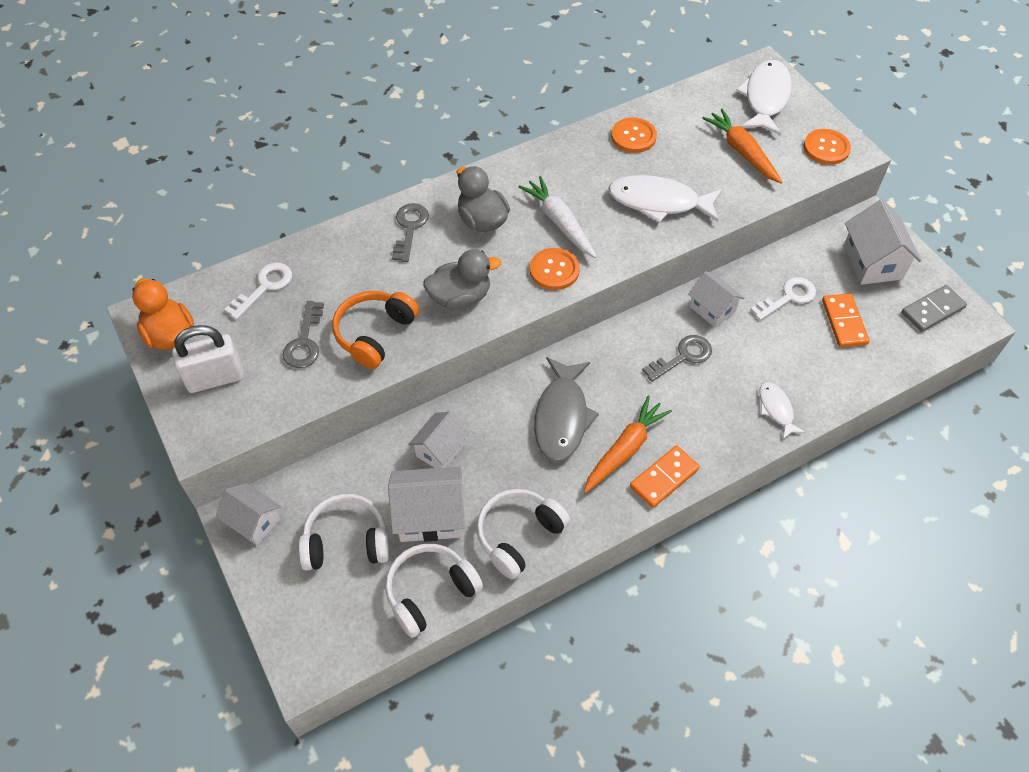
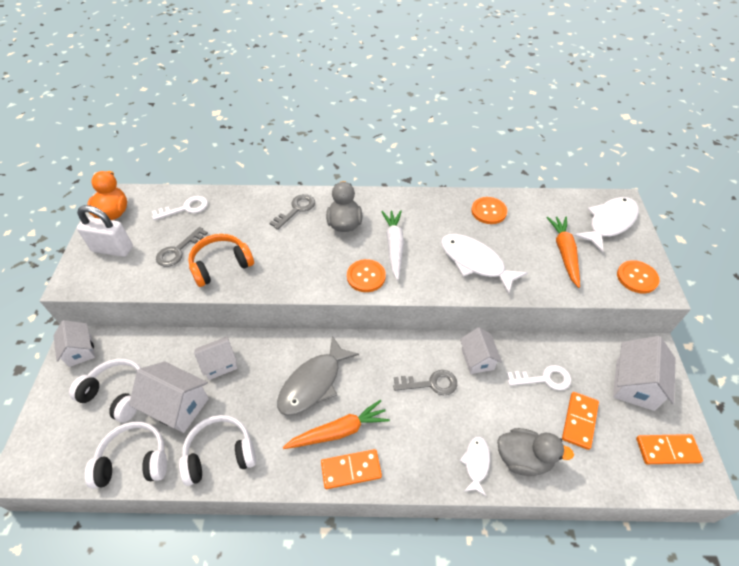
camera: 30 degrees right, 5 degrees down
grey duck [423,249,501,310] -> grey duck moved to [497,428,574,476]
grey domino [901,285,967,332] -> orange domino [636,434,703,464]

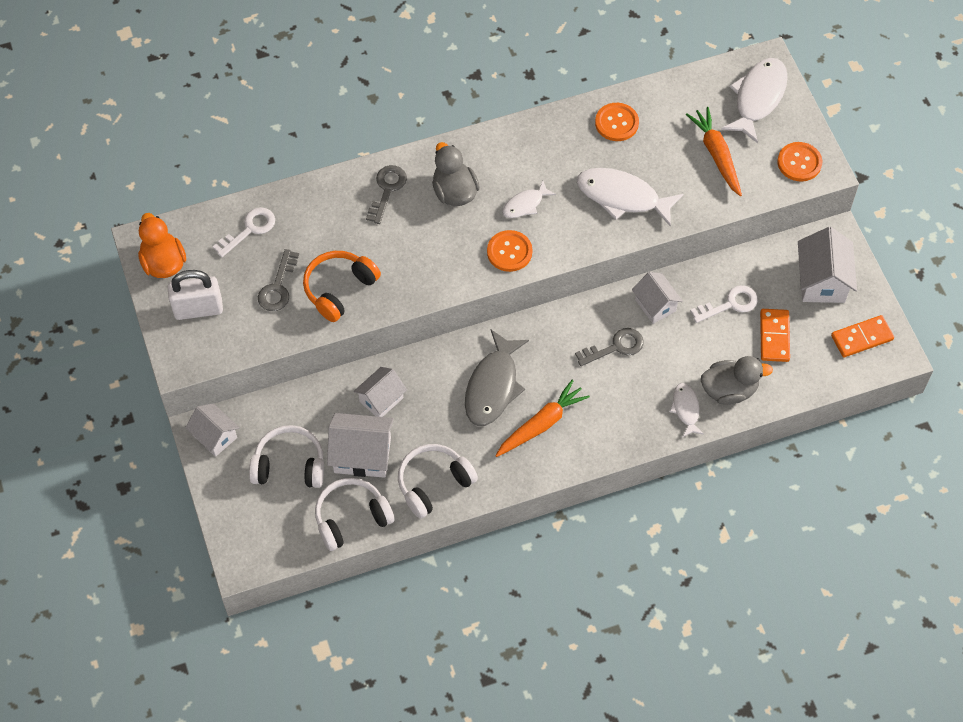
camera: 20 degrees left, 10 degrees up
orange domino [321,449,382,489] -> none
white carrot [381,210,404,280] -> white fish [502,181,556,218]

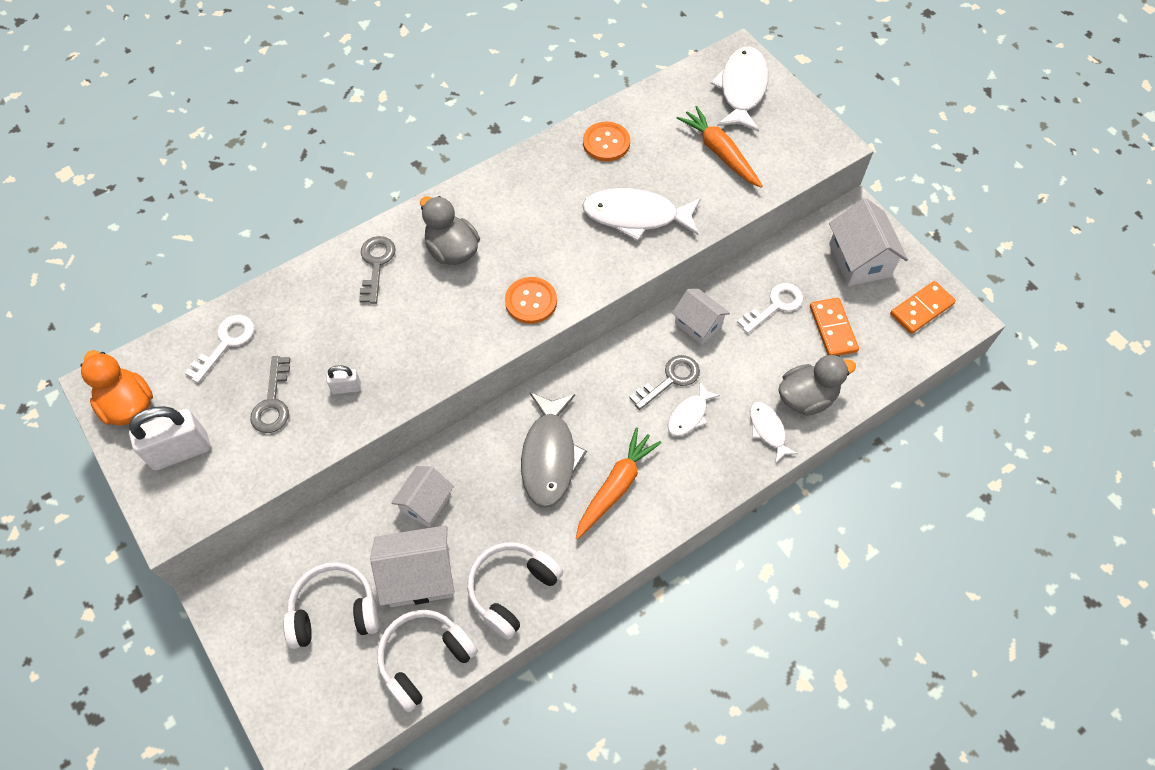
camera: 15 degrees left, 0 degrees up
white house [185,403,239,457] -> none
orange headphones [303,251,381,322] -> white padlock [326,365,361,394]
white fish [502,181,556,218] -> white fish moved to [668,382,720,436]
orange button [777,142,822,182] -> none

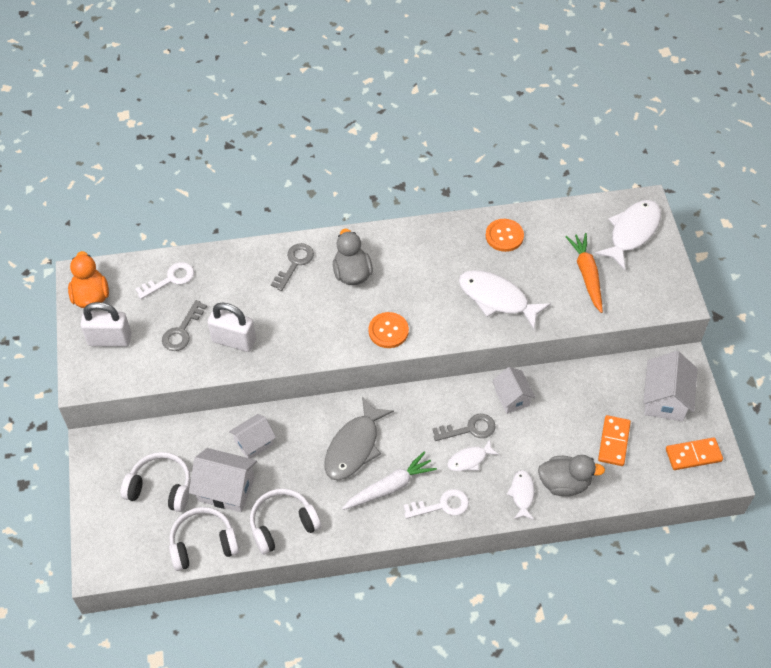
camera: 25 degrees right, 5 degrees down
white padlock [326,365,361,394] -> white padlock [208,302,256,352], size x1.97
orange carrot [576,427,662,540] -> white carrot [342,451,437,510]
white key [737,283,803,334] -> white key moved to [403,489,469,519]

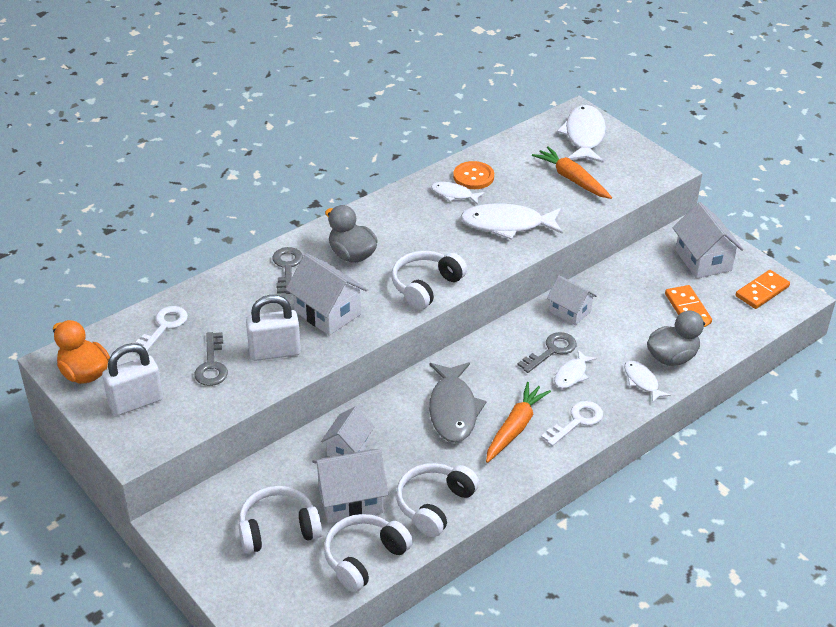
camera: 30 degrees left, 15 degrees down
white carrot [342,451,437,510] -> orange carrot [486,382,551,463]
orange button [368,312,409,348] -> white headphones [392,251,467,310]
none -> white house [286,253,368,336]
none -> white fish [431,182,485,205]

